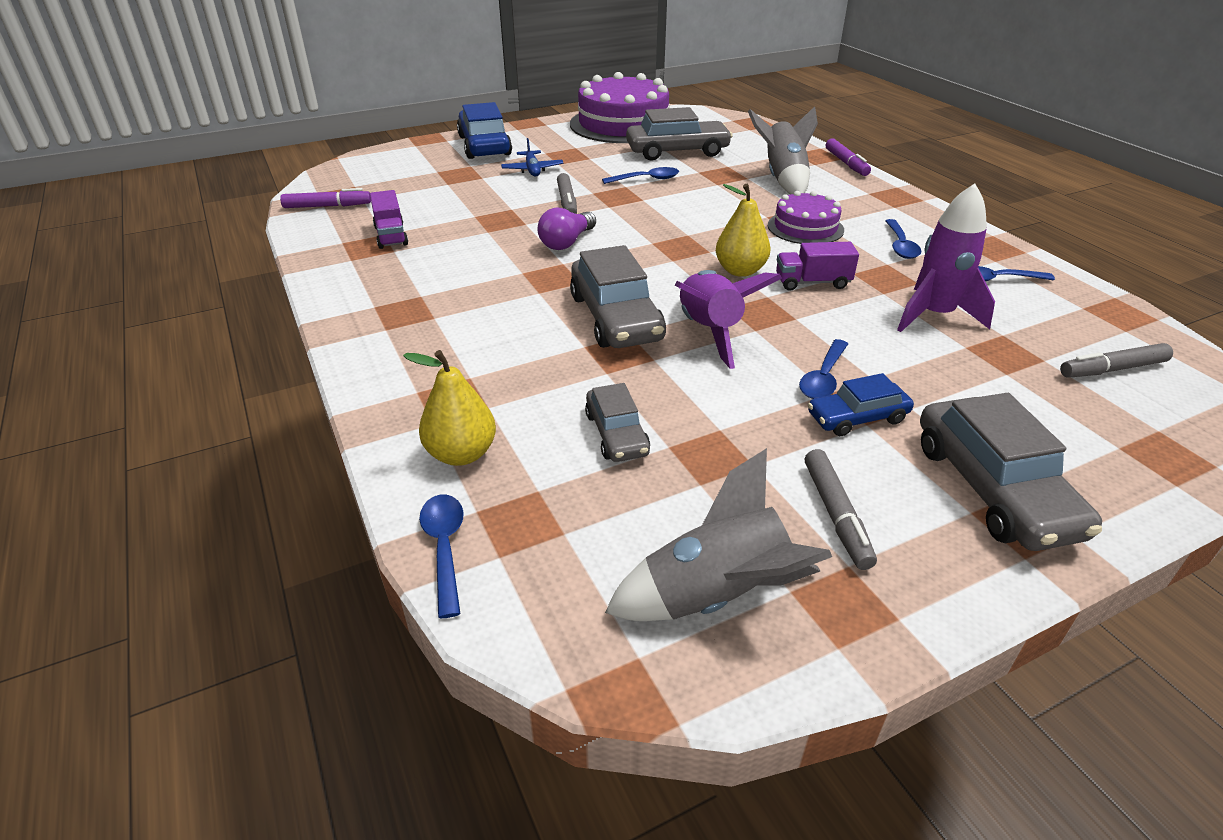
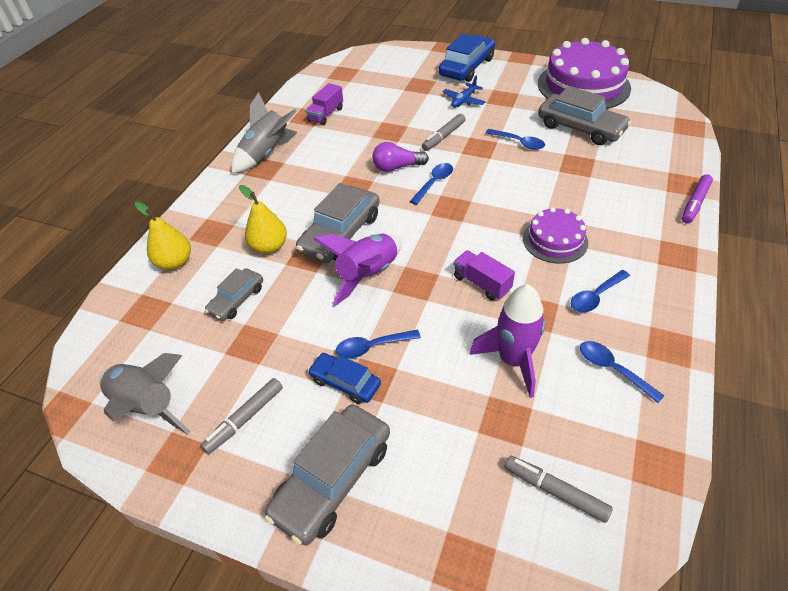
camera: 50 degrees right, 10 degrees up
purple marker [280,188,371,208] -> none
blue spoon [419,495,464,618] -> blue spoon moved to [410,163,453,205]
yellow pear [716,184,770,277] -> yellow pear moved to [239,185,287,254]
grey rocket [748,106,818,195] -> grey rocket moved to [231,92,298,174]

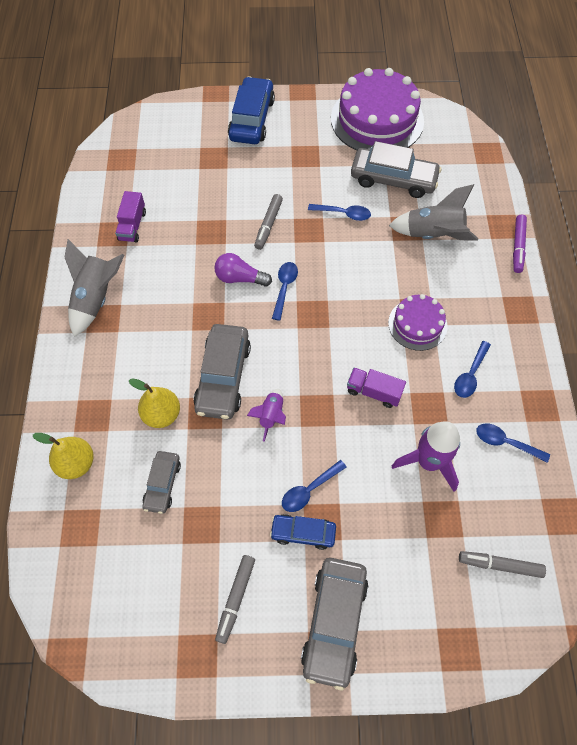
camera: 25 degrees left, 15 degrees up
grey rocket [99,353,191,434] -> grey rocket moved to [389,184,478,240]
purple rocket [313,234,401,306] -> purple rocket [247,389,286,442], size x0.58
purple light bulb [372,142,429,172] -> purple light bulb turned 45 degrees clockwise [214,253,272,287]
blue plane [442,75,486,108] -> none

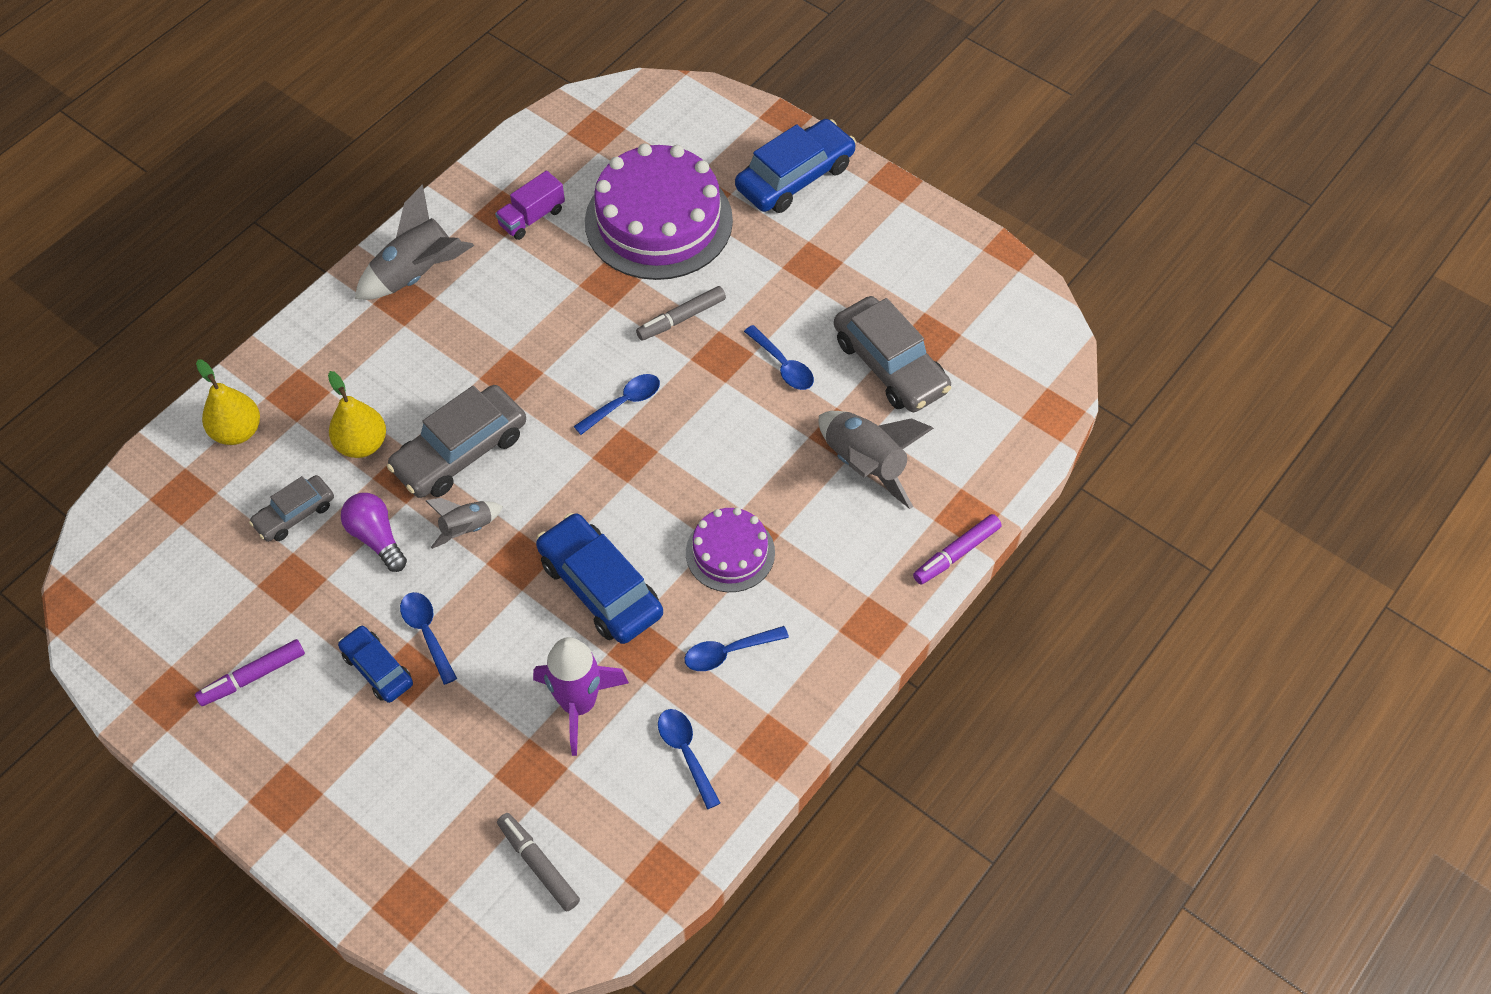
camera: 40 degrees right, 5 degrees down
purple light bulb [214,253,272,287] -> purple light bulb moved to [341,493,407,572]
grey marker [215,555,255,644] -> purple marker [195,639,305,706]
purple rocket [247,389,286,442] -> grey rocket [426,498,503,549]
blue spoon [282,460,347,512] -> blue spoon turned 60 degrees clockwise [400,592,457,685]
grey car [301,558,369,690] -> none
purple cake [331,68,424,151] -> purple cake moved to [585,143,733,280]
purple truck [347,368,406,408] -> blue car [536,513,663,644]

